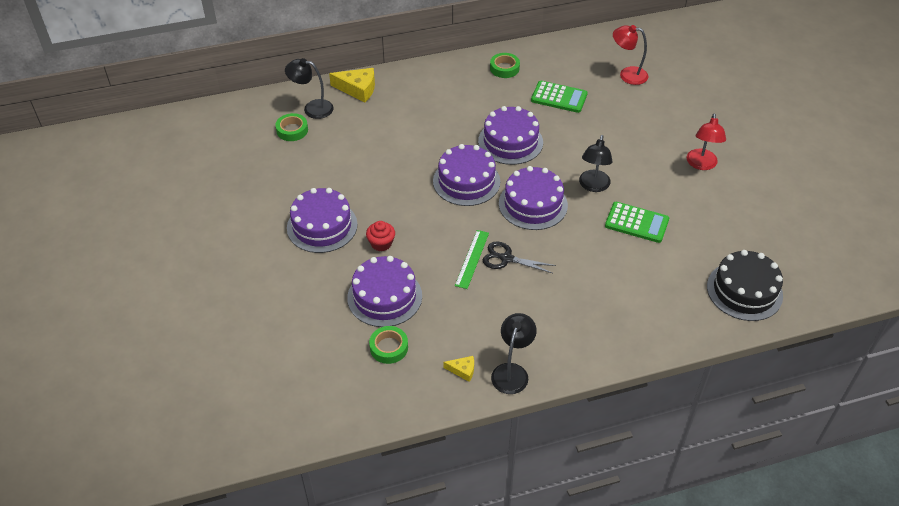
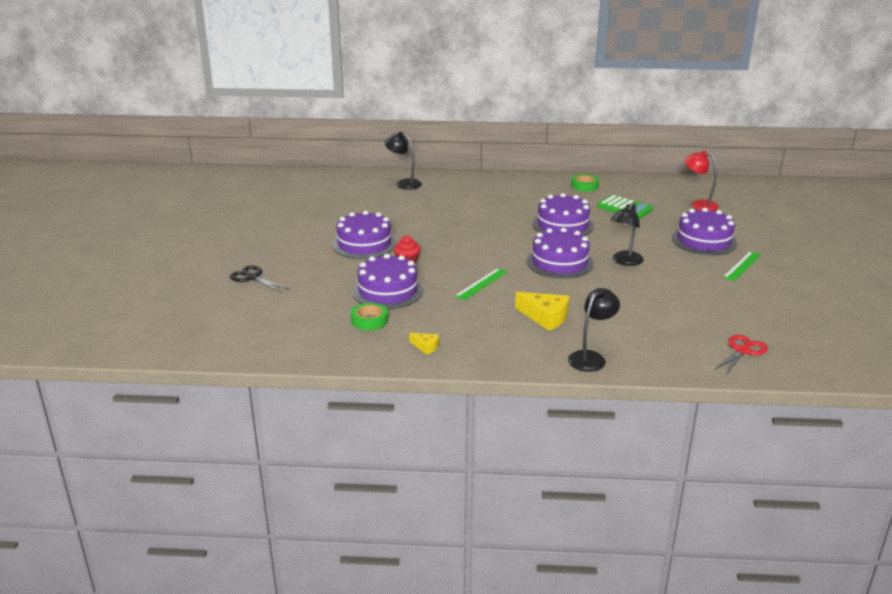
camera: 20 degrees right, 20 degrees down
green tape [275,113,308,141] -> none
yellow cheese [329,68,375,102] -> yellow cheese moved to [515,292,570,331]
purple cake [433,144,500,206] -> purple cake moved to [672,208,737,255]
black scissors [483,242,556,273] -> black scissors moved to [230,265,289,293]
black lamp [491,313,537,394] -> black lamp moved to [568,288,620,372]
green calculator [605,202,669,243] -> none
red lamp [687,113,726,170] -> green ruler [723,251,761,281]
black cake [707,250,783,321] -> red scissors [714,335,768,375]

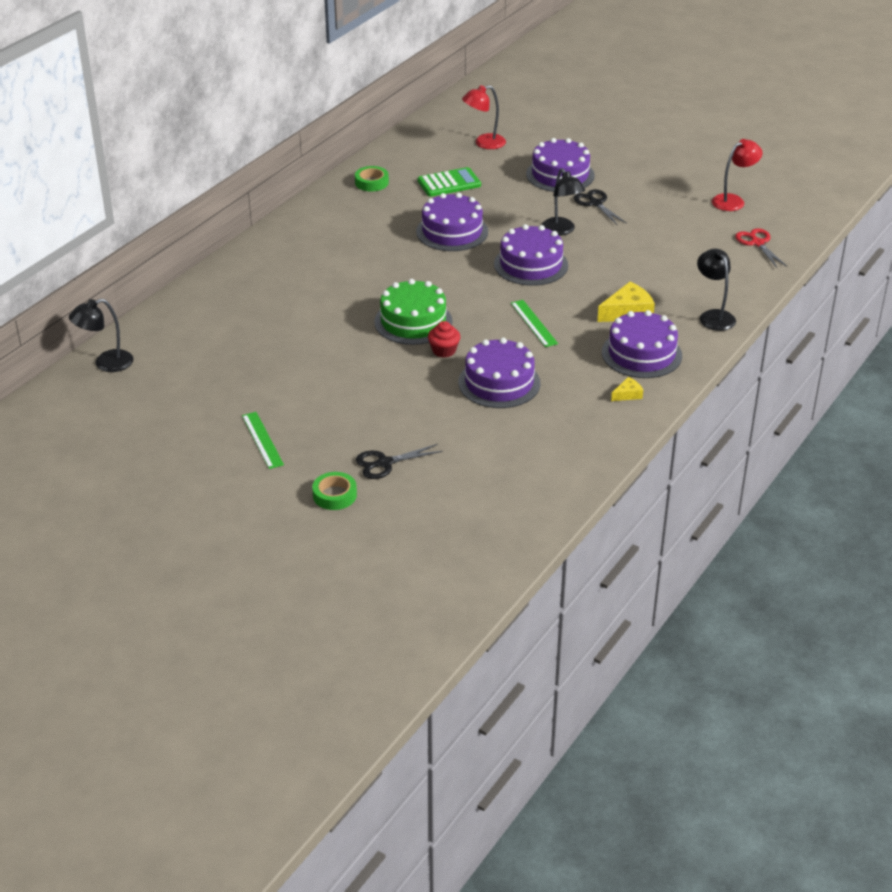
camera: 60 degrees left, 10 degrees up
purple cake [332,211,396,259] -> purple cake moved to [602,310,682,378]
green tape [351,303,388,330] -> green tape moved to [312,472,357,510]
black lamp [385,132,422,190] -> black lamp moved to [69,299,133,372]
green ruler [723,251,761,281] -> green ruler moved to [242,412,284,469]
none -> green cake [374,279,453,345]
none -> black scissors [574,189,627,225]
none -> red lamp [712,139,763,211]

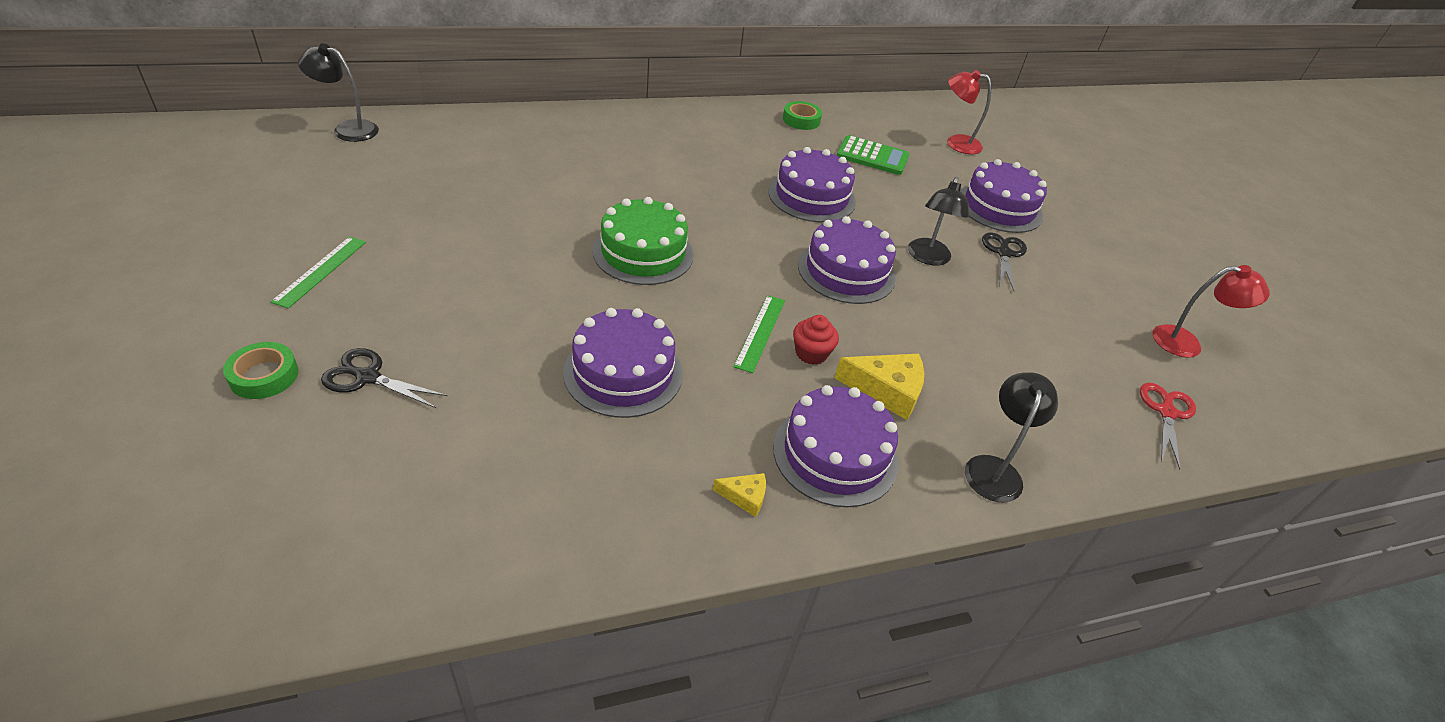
camera: 35 degrees right, 5 degrees up
red cupcake [428,321,460,358] -> red cupcake moved to [793,315,839,365]

